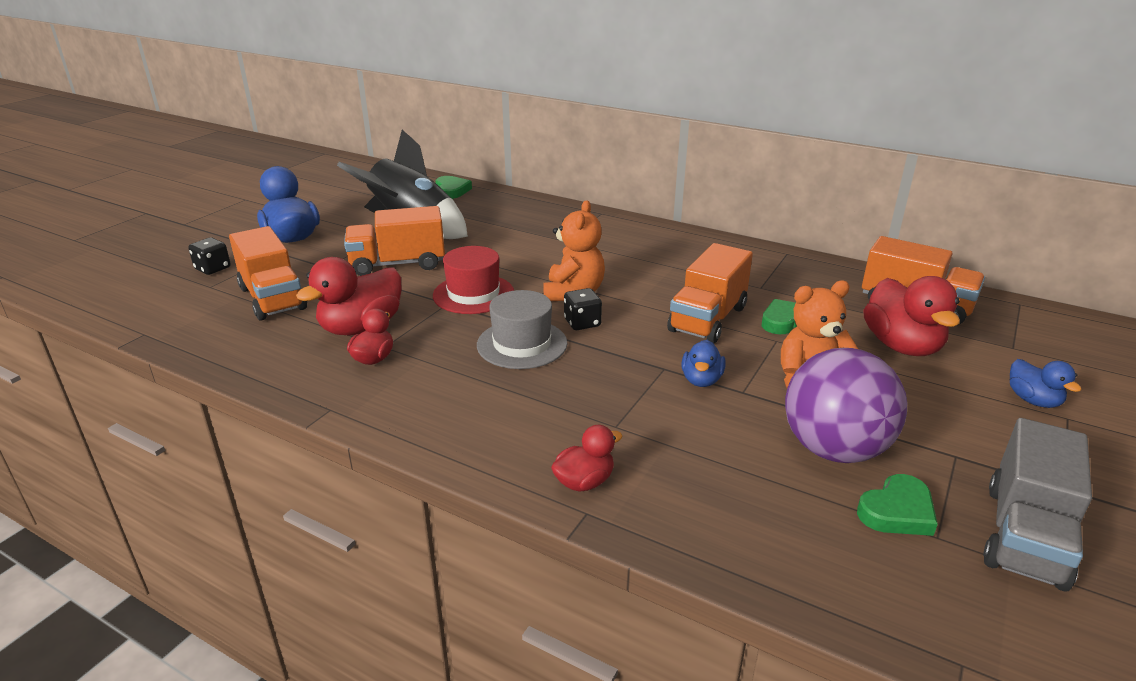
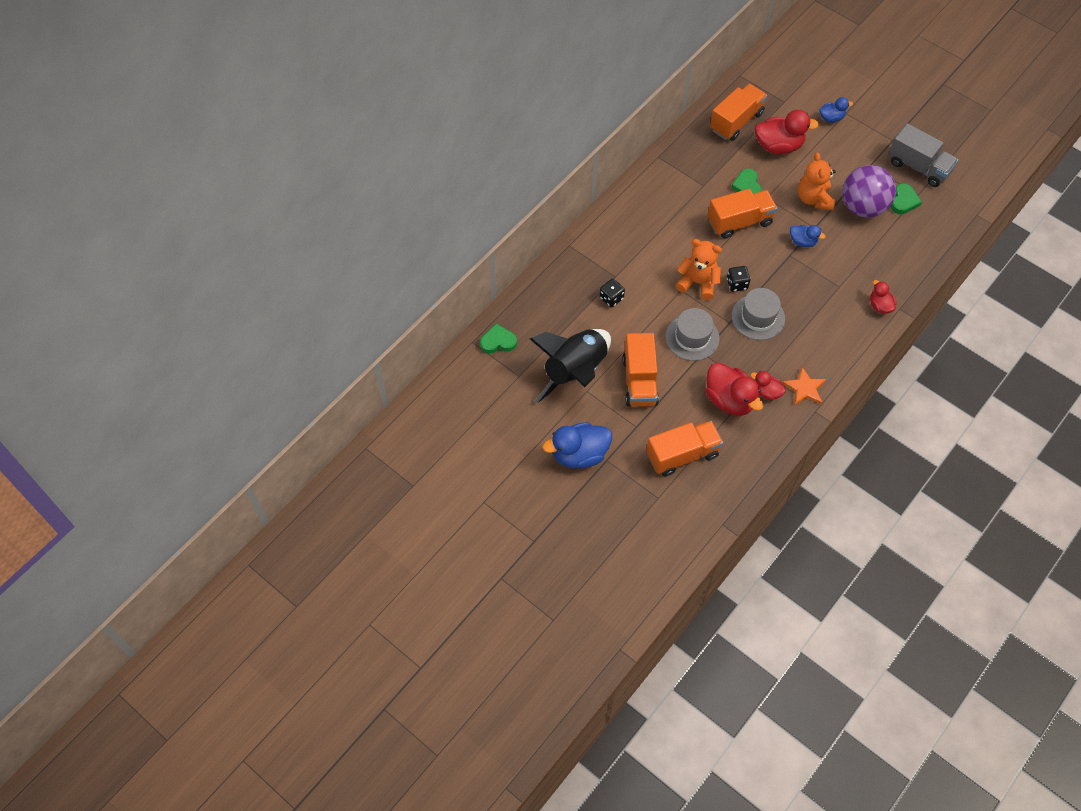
camera: 80 degrees left, 30 degrees up
black dice [188,237,230,275] -> black dice moved to [600,279,625,308]
red hat [433,246,514,314] -> grey hat [666,308,720,361]
orange truck [667,243,753,343] -> orange truck turned 60 degrees counterclockwise [708,189,778,239]
green heart [857,474,938,536] -> green heart turned 45 degrees clockwise [891,183,922,214]
none -> orange star [782,367,826,406]

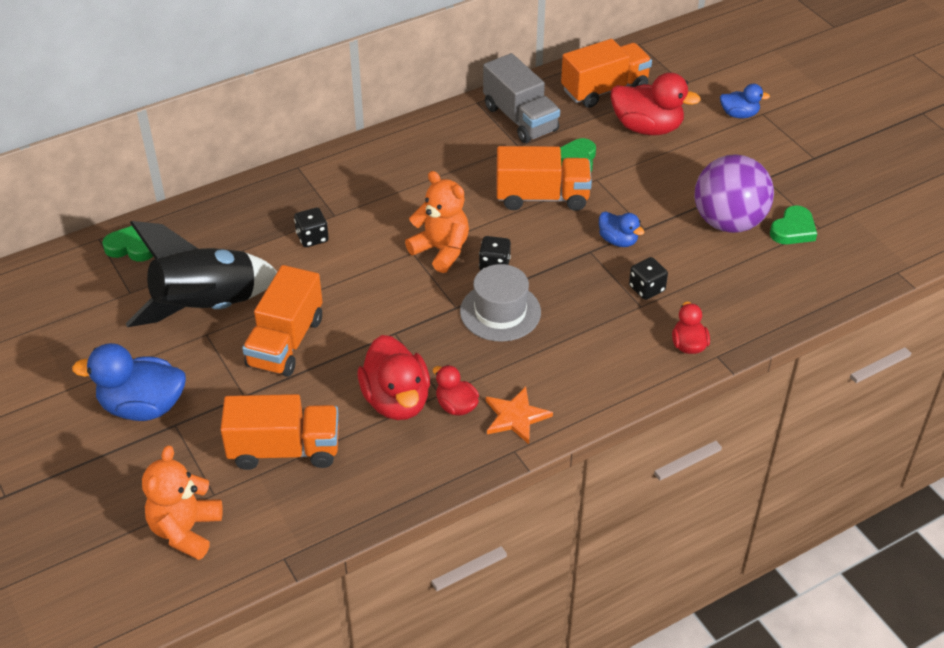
camera: 20 degrees right, 15 degrees down
grey hat [666,308,720,361] -> none
orange teddy bear [798,153,836,210] -> orange teddy bear moved to [142,446,223,560]
grey truck [889,123,958,187] -> grey truck moved to [483,53,560,143]
none -> black dice [629,257,668,300]

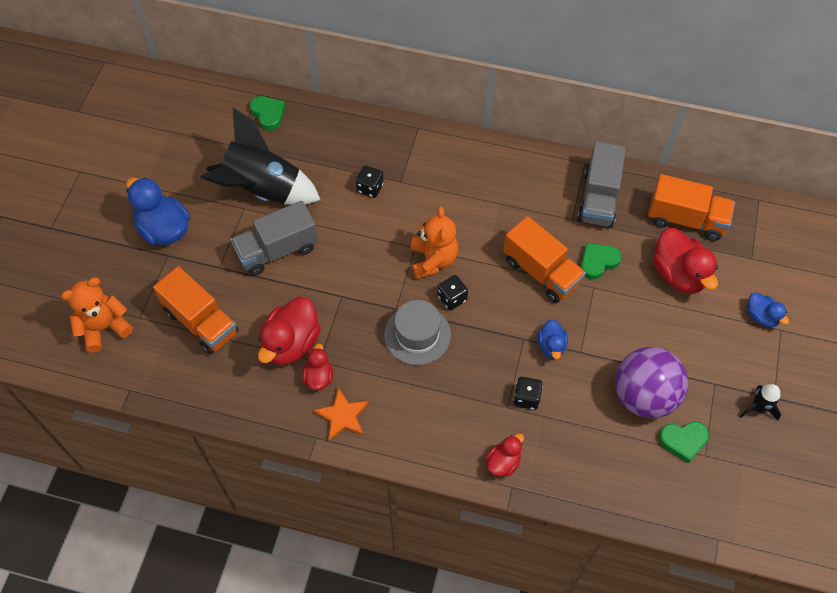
camera: 45 degrees right, 15 degrees up
orange truck [242,265,322,377] -> grey truck [231,201,318,276]
none -> black rocket [740,384,781,420]

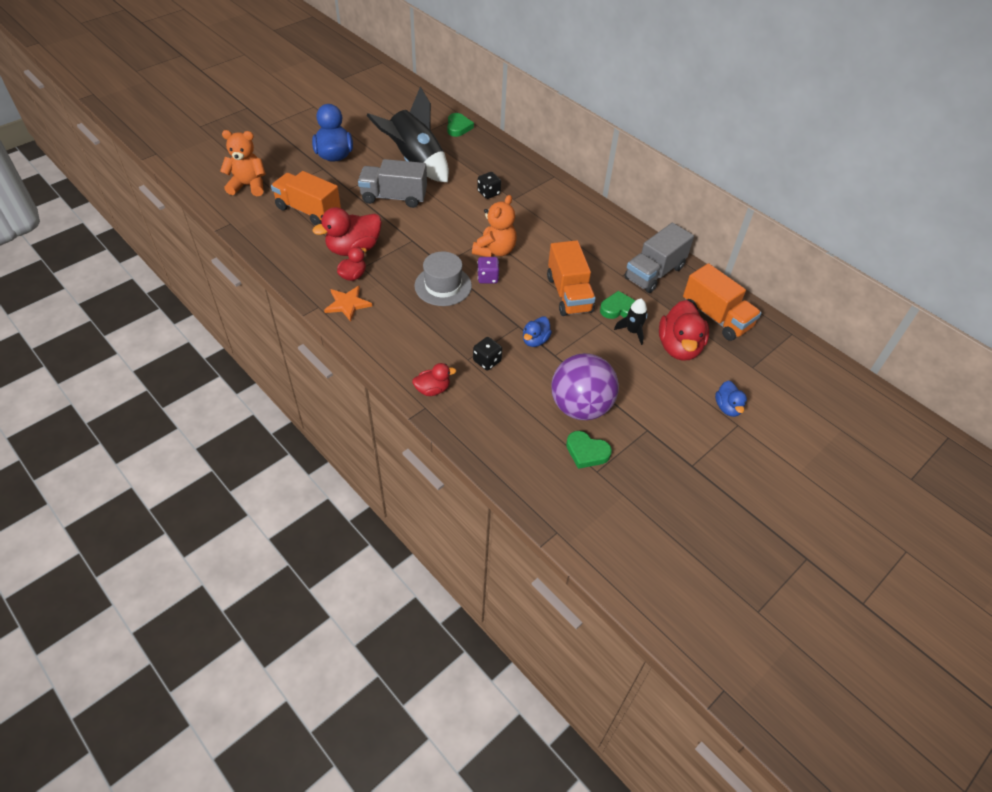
camera: 30 degrees right, 10 degrees down
orange truck [153,266,239,355] -> orange truck turned 135 degrees clockwise [271,171,341,226]
black dice [437,275,468,310] -> purple dice [477,257,499,284]
black rocket [740,384,781,420] -> black rocket moved to [614,298,648,345]

